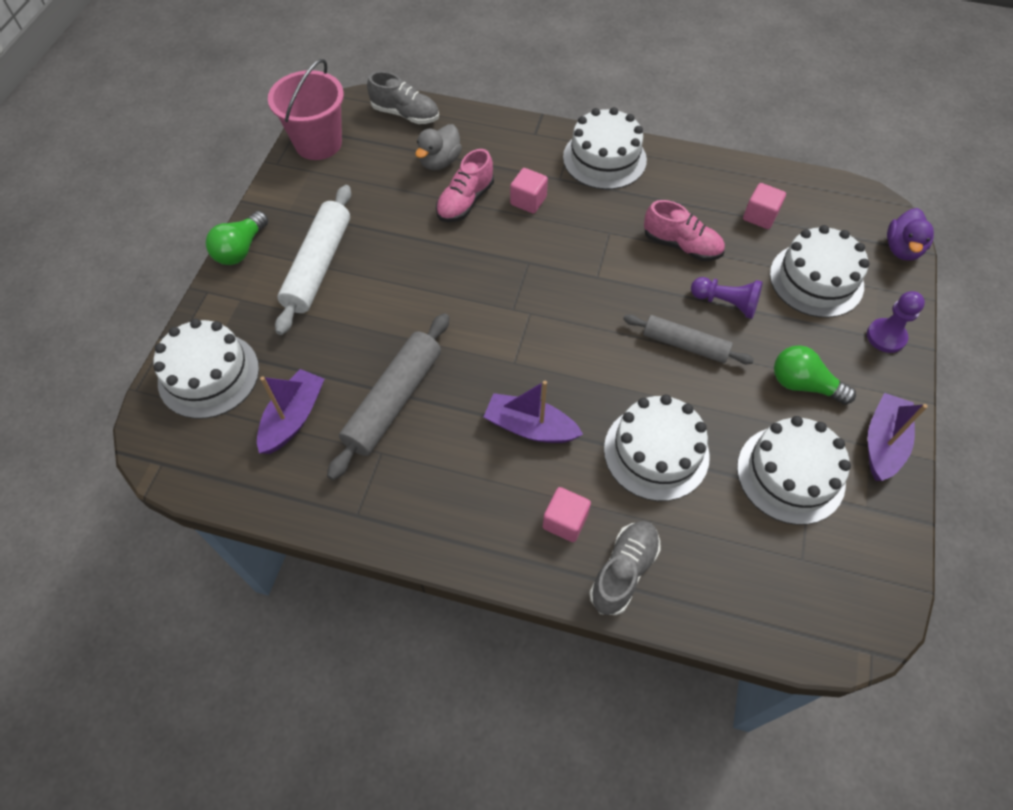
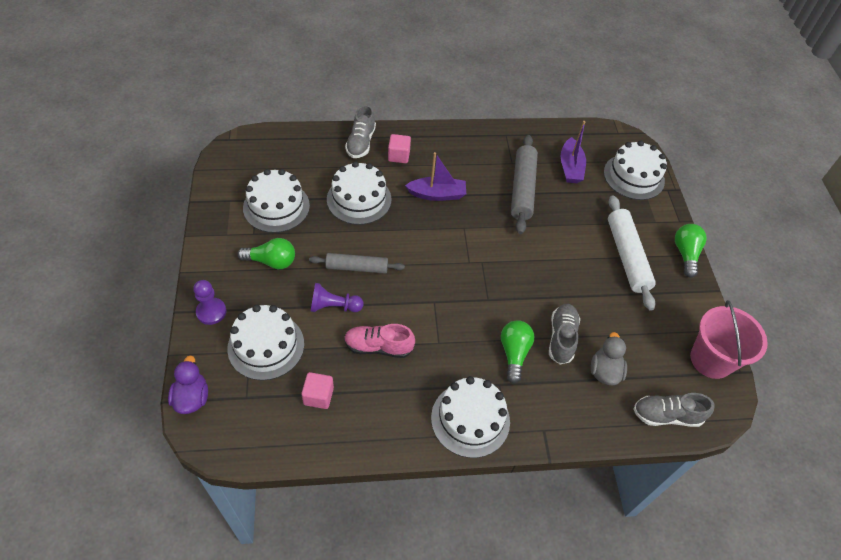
camera: 155 degrees right, 5 degrees down
pink shoe [436,149,494,222] -> grey shoe [549,304,580,364]
pink cube [510,168,548,214] -> green light bulb [501,320,534,384]
purple boat [868,393,928,481] -> none

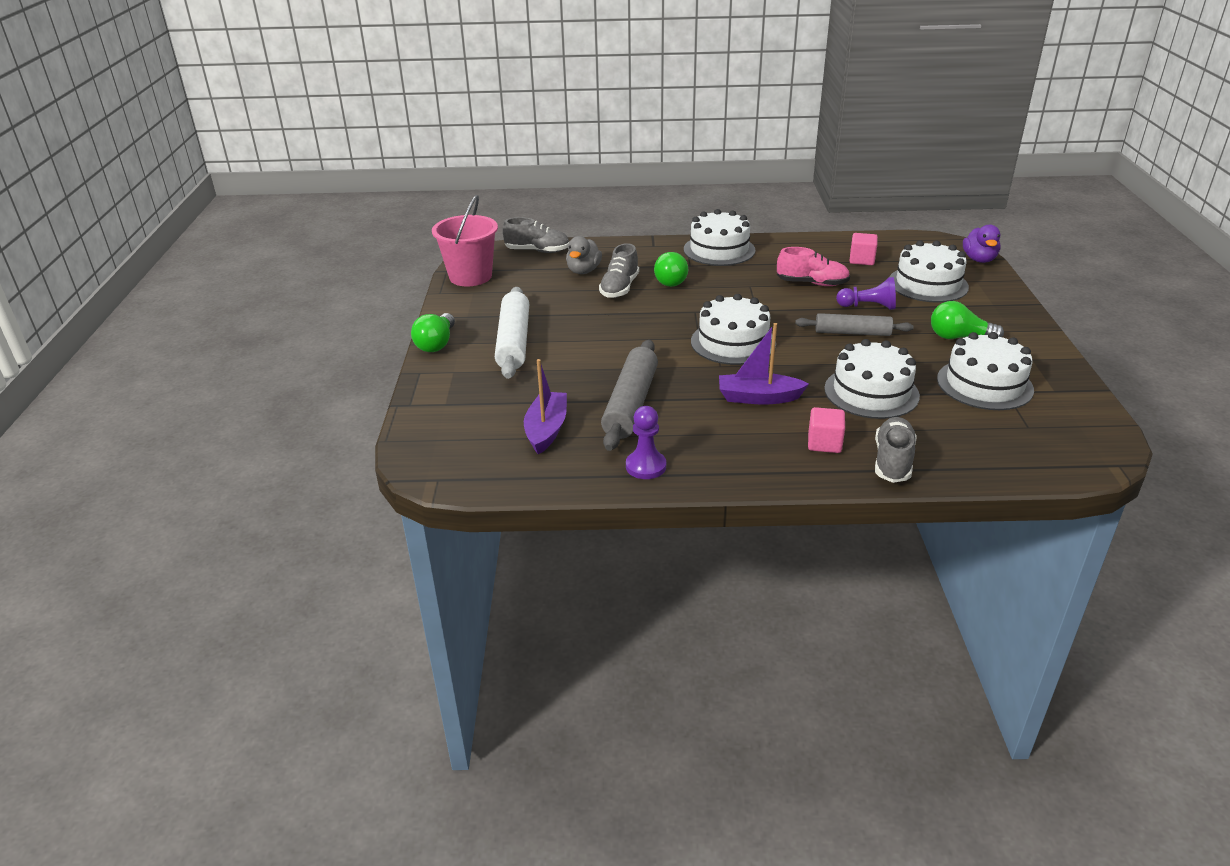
camera: 170 degrees left, 20 degrees down
purple pawn [193,280,226,325] -> purple pawn moved to [626,406,666,479]
white cake [604,141,667,200] -> white cake moved to [691,294,776,365]

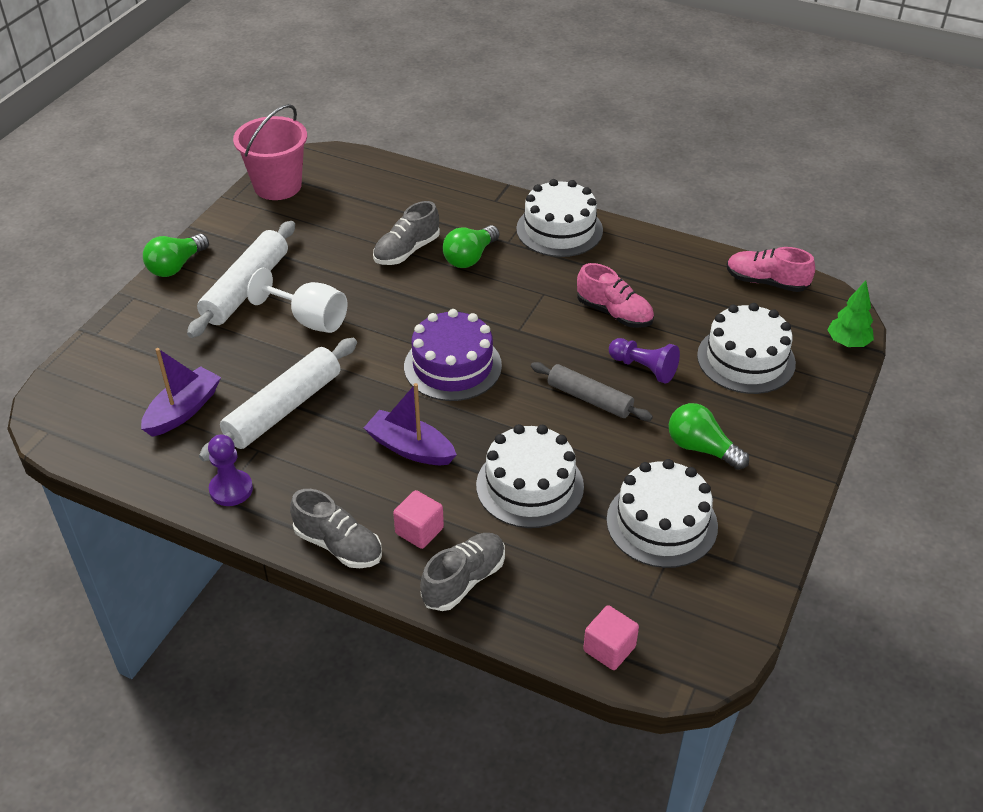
camera: 25 degrees right, 10 degrees up
grey shoe [503,217,569,253] -> grey shoe moved to [290,489,382,568]
grey duck [566,236,602,274] -> none
grey rolling pin [601,340,658,451] -> white rolling pin [199,338,357,461]
white cake [691,294,776,365] -> purple cake [404,309,502,401]
pink cube [850,233,878,265] -> pink cube moved to [583,605,639,670]
purple duck [963,224,1000,263] -> green tree [828,280,874,347]
none -> white goblet [247,268,347,333]
none -> pink shoe [727,247,815,292]

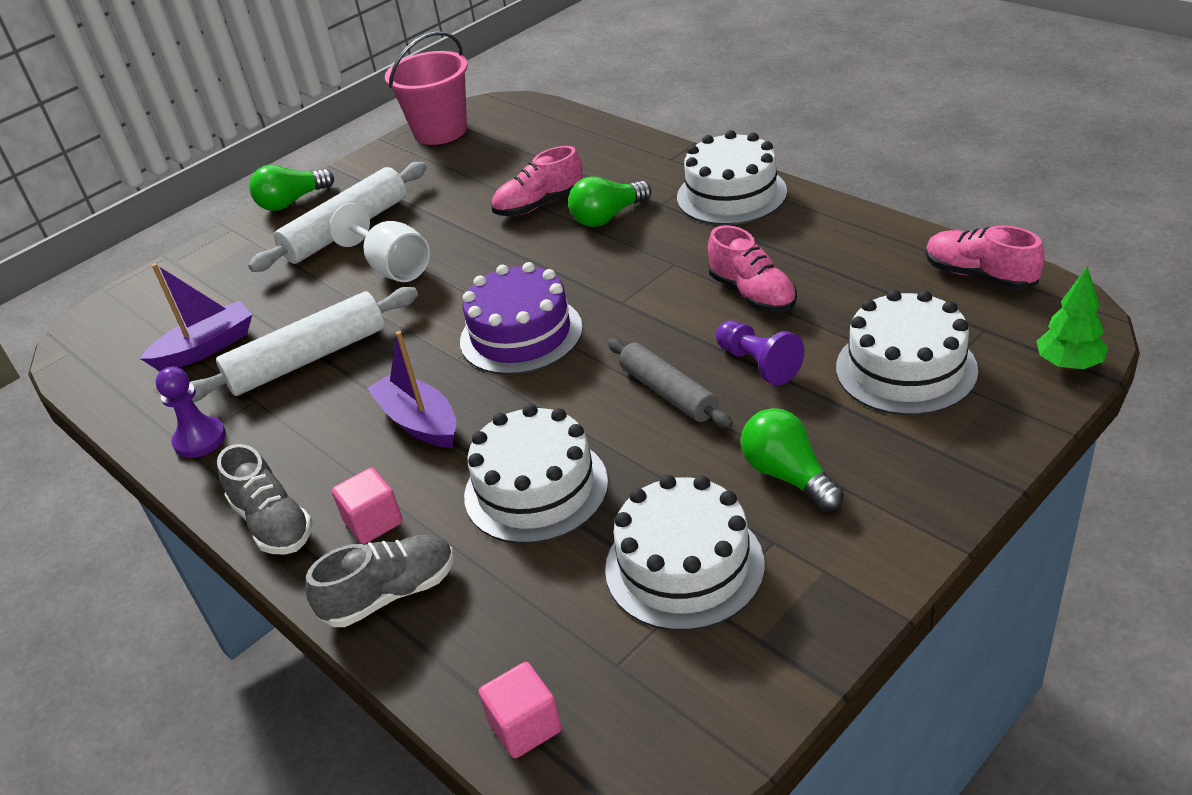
camera: 25 degrees right, 5 degrees down
grey shoe [373,201,440,265] -> pink shoe [492,146,583,216]

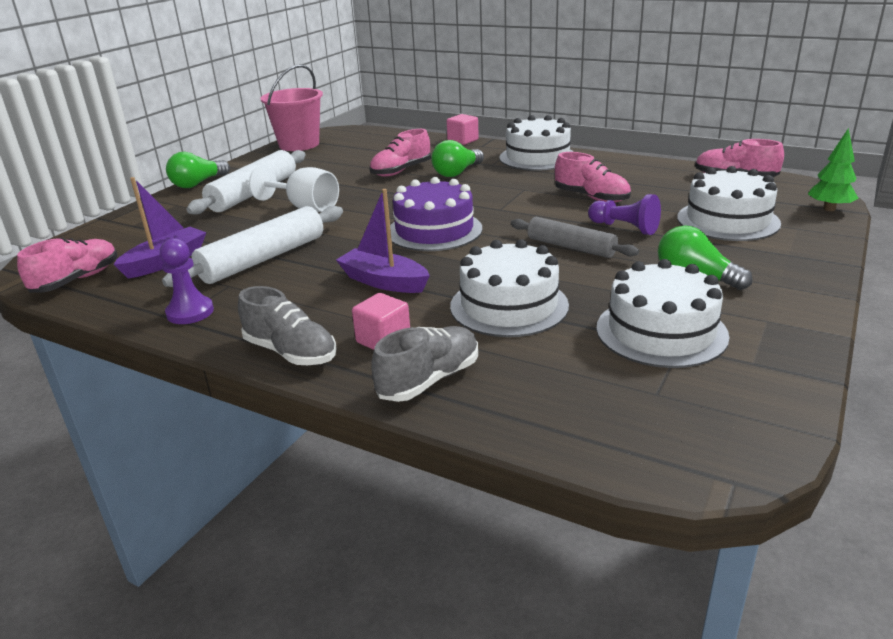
camera: 20 degrees left, 10 degrees down
pink cube [478,662,562,758] -> pink cube moved to [447,114,479,145]
none -> pink shoe [17,237,117,293]

